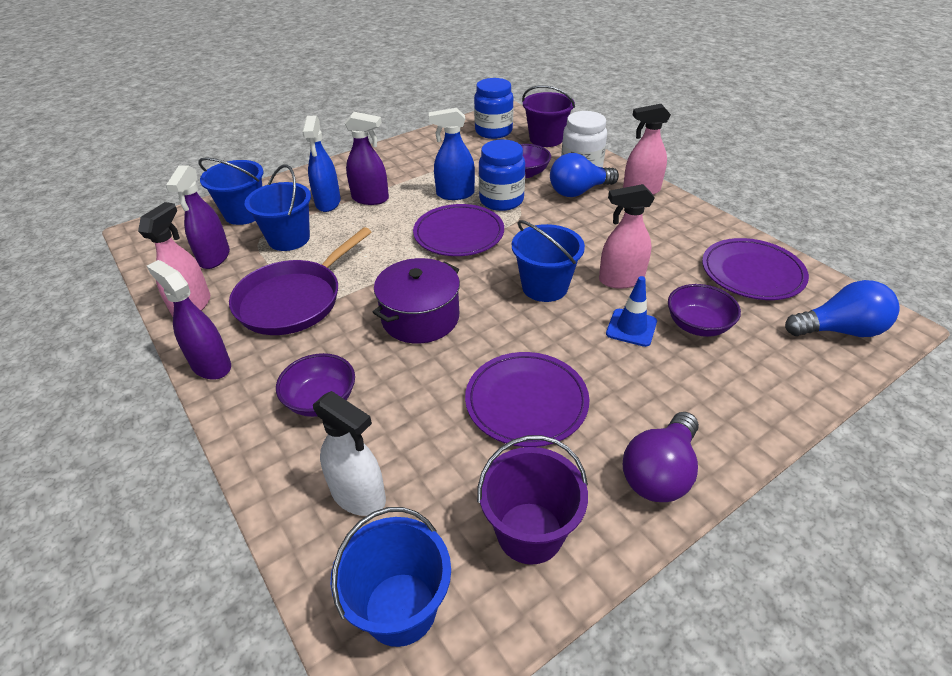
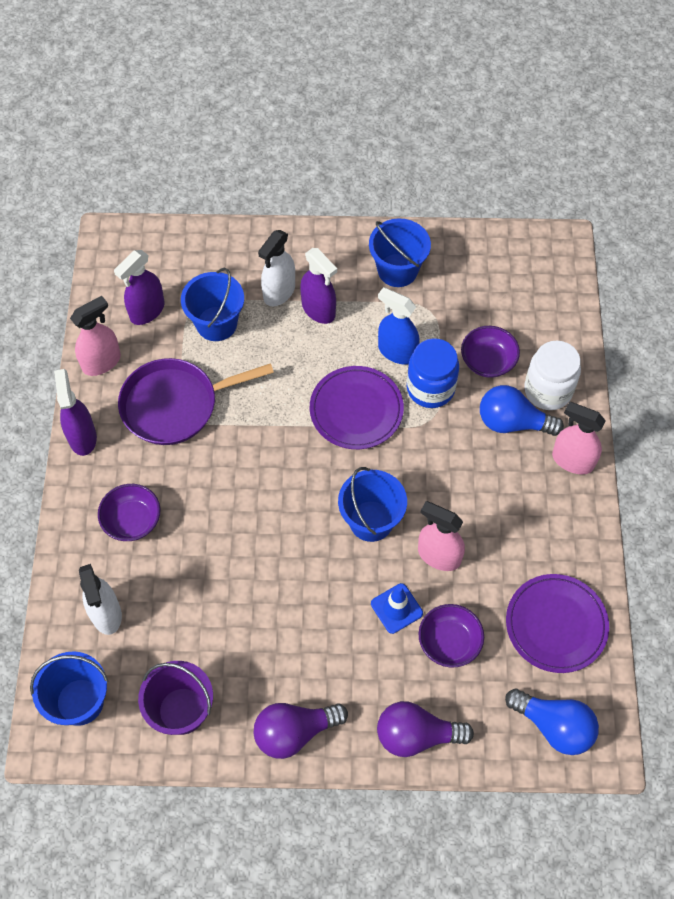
camera: 35 degrees right, 20 degrees up
blue bucket [198,157,264,225] -> blue bucket moved to [369,218,431,287]
blue spray bottle [302,116,341,212] -> white spray bottle [258,230,295,306]
purple pot [373,258,460,343] -> none
purple plate [465,352,589,447] -> none
blue jar [474,78,514,139] -> none
purple bucket [522,85,575,147] -> none
none -> purple light bulb [377,701,474,757]

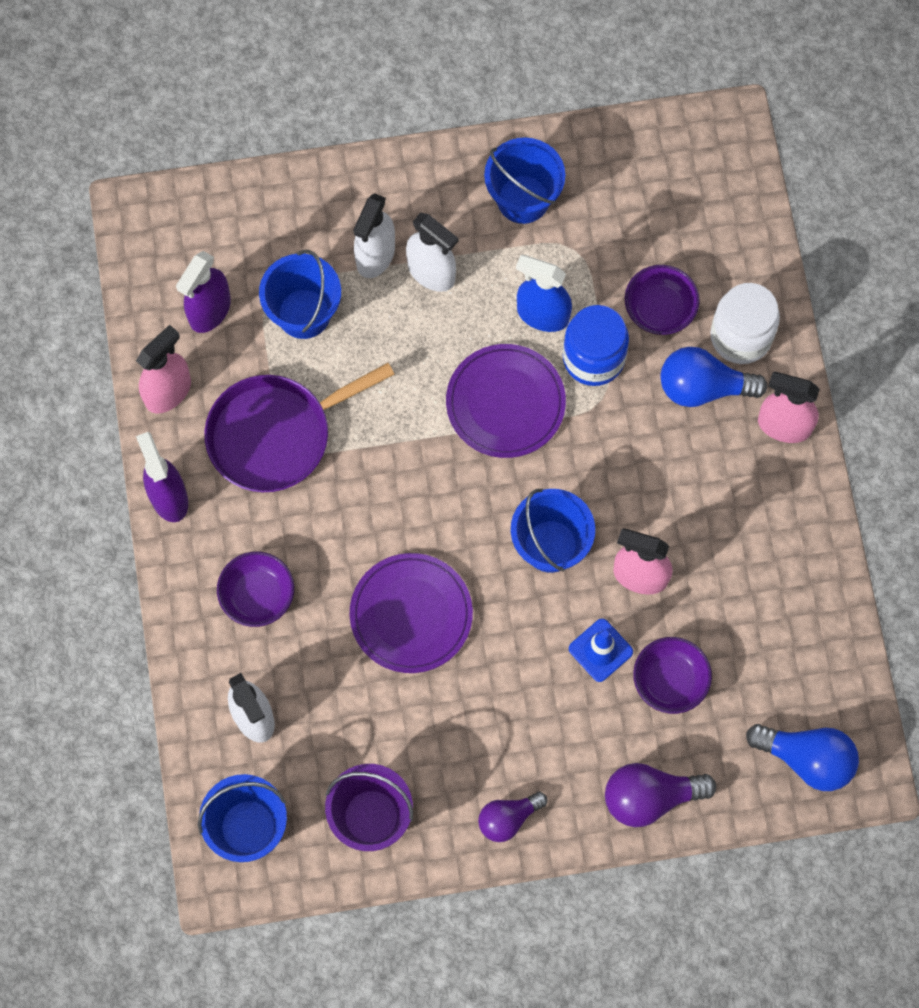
camera: 10 degrees left, 10 degrees up
purple light bulb [254,703,348,759] -> purple light bulb [478,792,547,842], size x0.66
purple spray bottle [300,248,337,324] -> white spray bottle [406,212,458,292]
purple plate [506,574,609,673] -> purple plate moved to [350,553,473,673]

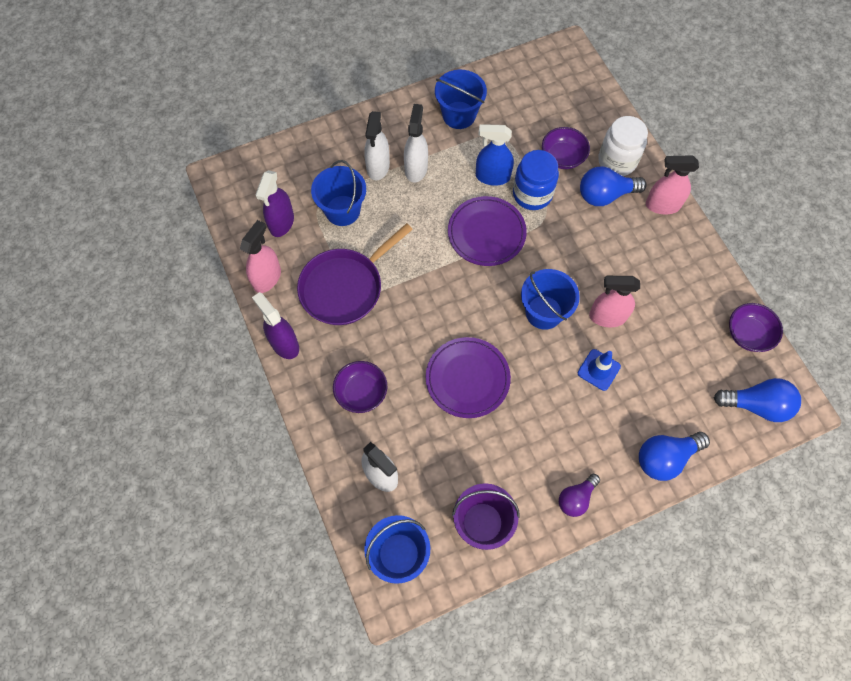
camera: 15 degrees left, 5 degrees down
white spray bottle [406,212,458,292] -> white spray bottle turned 105 degrees counterclockwise [404,104,428,182]
purple light bulb [605,763,716,827] -> blue light bulb [639,432,710,481]
purple bowl [633,637,712,714] -> purple bowl moved to [729,303,783,352]

